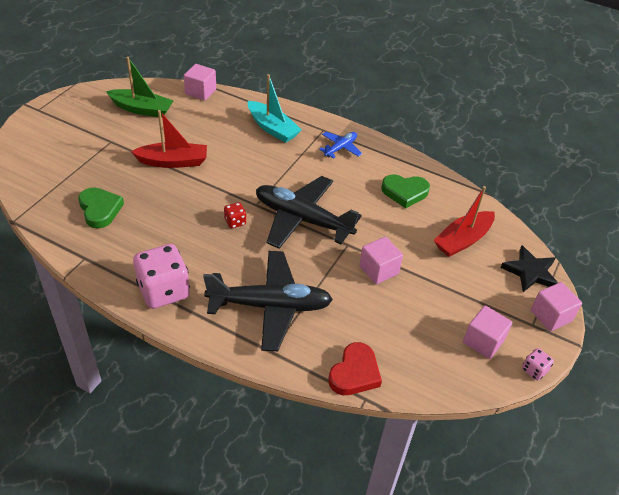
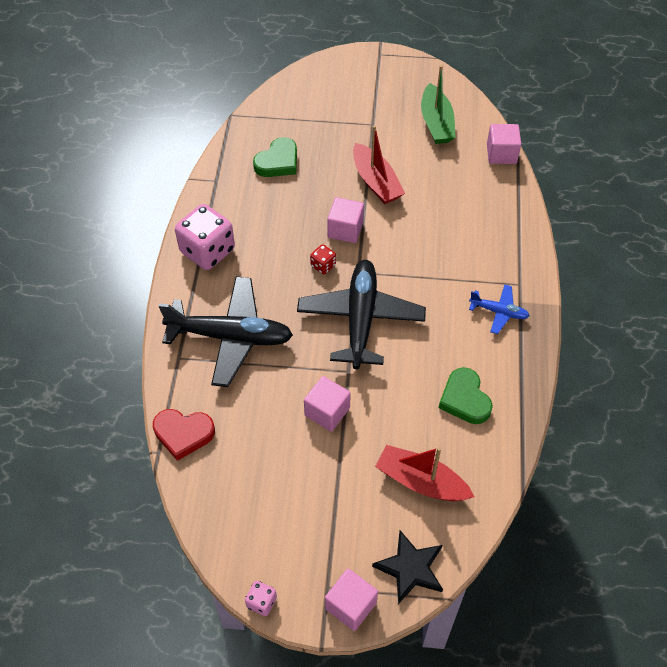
camera: 70 degrees right, 10 degrees up
black plane [203,251,333,351] -> black plane turned 60 degrees counterclockwise [159,277,293,387]
turquoise boat [248,74,302,143] -> none
pink cube [463,306,512,359] -> pink cube moved to [327,197,364,243]

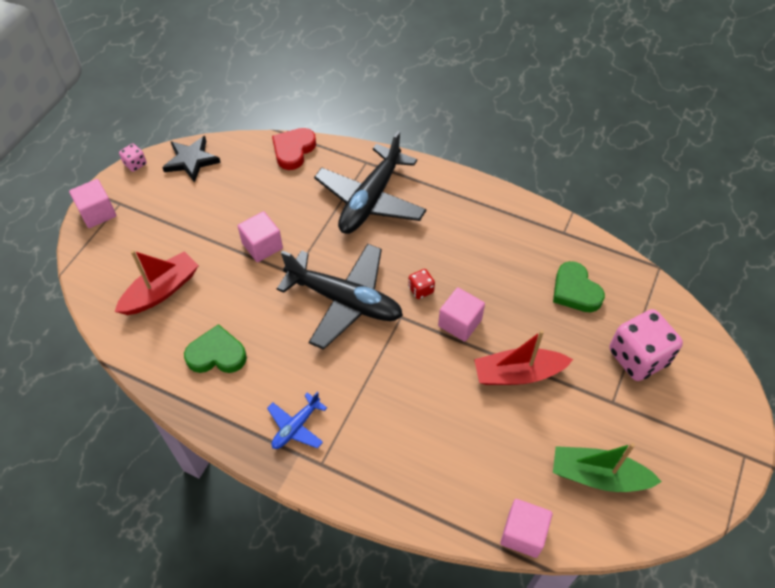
camera: 110 degrees right, 0 degrees up
pink dice [175,204,235,270] -> pink dice moved to [609,309,683,381]
black star [372,530,443,604] -> black star moved to [162,136,221,183]

